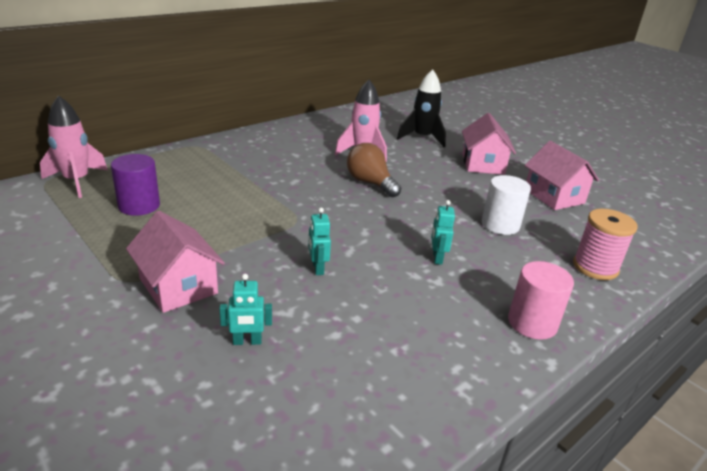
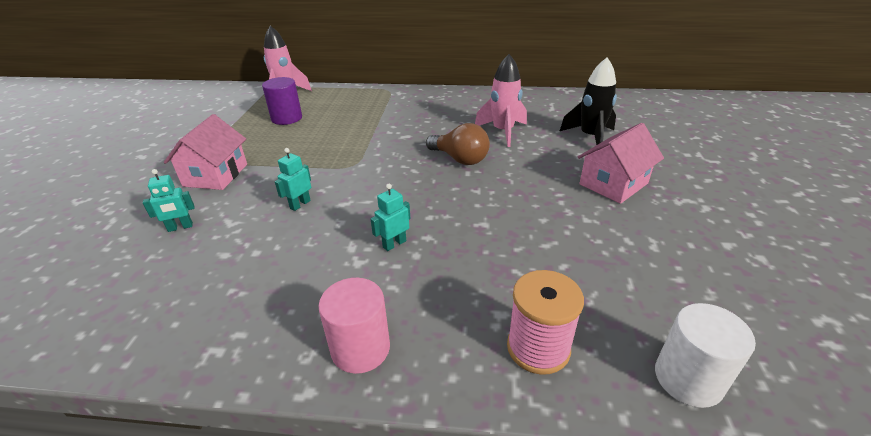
camera: 50 degrees right, 5 degrees up
turquoise robot [219,274,272,345] -> turquoise robot turned 60 degrees counterclockwise [143,169,195,232]
brown light bulb [347,143,401,197] -> brown light bulb turned 120 degrees clockwise [426,123,490,165]
white cylinder [482,175,531,235] -> white cylinder moved to [655,303,756,408]
pink house [524,141,599,210] -> none

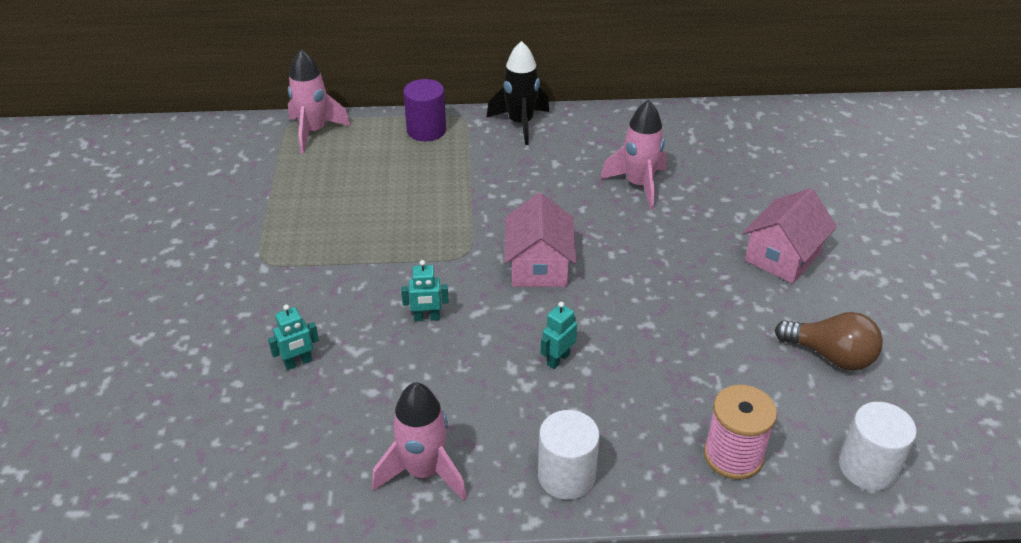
camera: 10 degrees left, 5 degrees up
pink house [164,114,247,190] -> pink house moved to [504,193,576,287]
purple cylinder [262,77,302,125] -> purple cylinder moved to [403,79,446,141]
turquoise robot [275,148,311,211] -> turquoise robot turned 120 degrees counterclockwise [401,260,449,321]
pink cylinder [318,278,390,374] -> white cylinder [538,410,600,500]
brown light bulb [426,123,490,165] -> brown light bulb moved to [775,312,883,370]
black rocket [560,58,617,145] -> black rocket moved to [486,41,549,145]
none -> pink rocket [372,383,467,501]

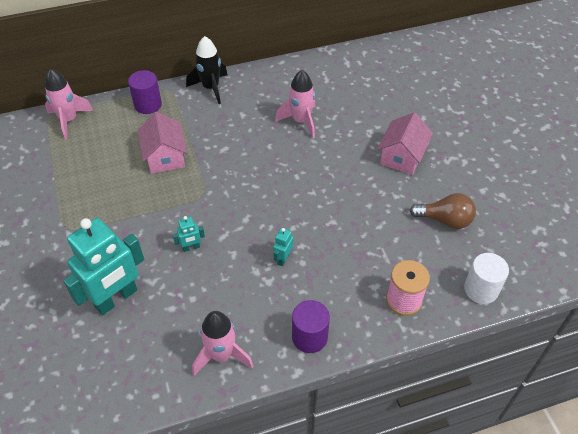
camera: 15 degrees left, 10 degrees up
turquoise robot [268,304,319,370] -> turquoise robot [63,218,144,315], size x2.40
pink house [504,193,576,287] -> pink house moved to [138,112,187,174]
white cylinder [538,410,600,500] -> purple cylinder [292,300,330,353]

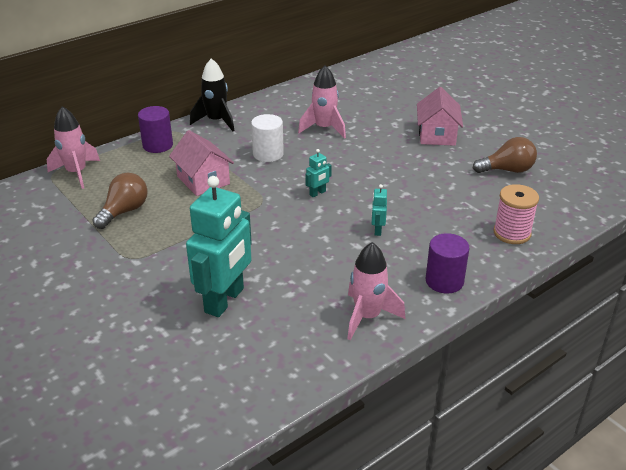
camera: 20 degrees left, 15 degrees down
turquoise robot [173,216,205,252] -> turquoise robot moved to [306,149,332,197]
white cylinder [464,253,509,304] -> white cylinder moved to [251,114,284,162]
none -> brown light bulb [92,173,147,229]

